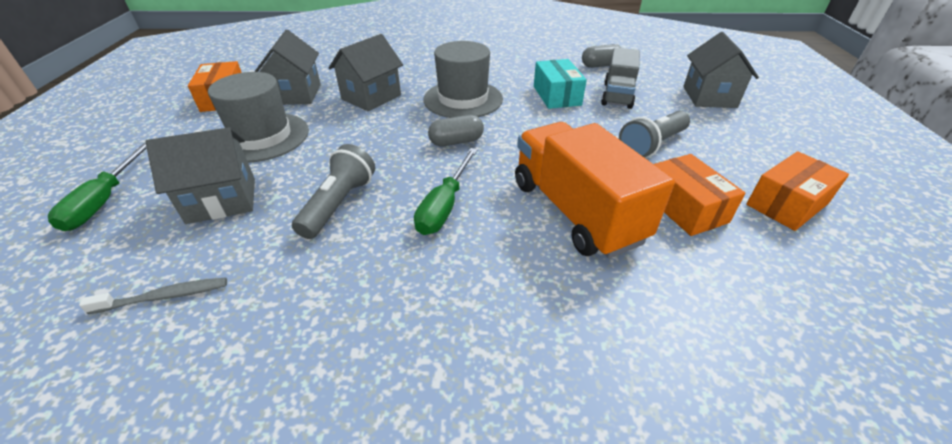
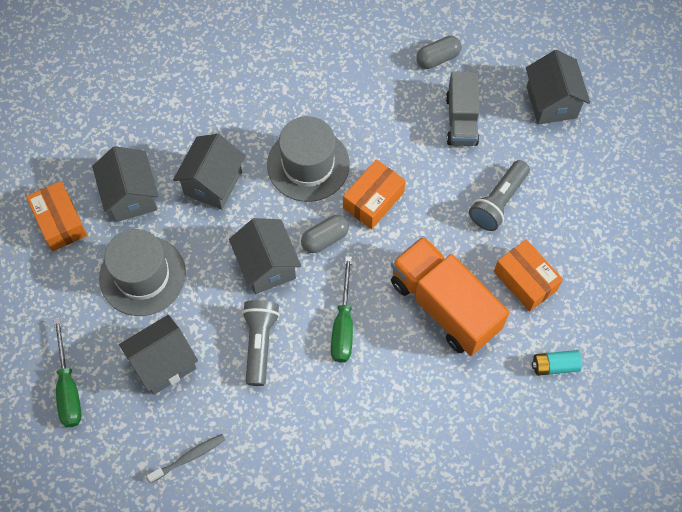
camera: 15 degrees left, 25 degrees up
turquoise box [534,59,587,109] -> none
orange box [746,151,849,231] -> orange box moved to [343,159,406,229]
none -> grey house [229,218,301,294]
none -> turquoise battery [532,350,582,376]

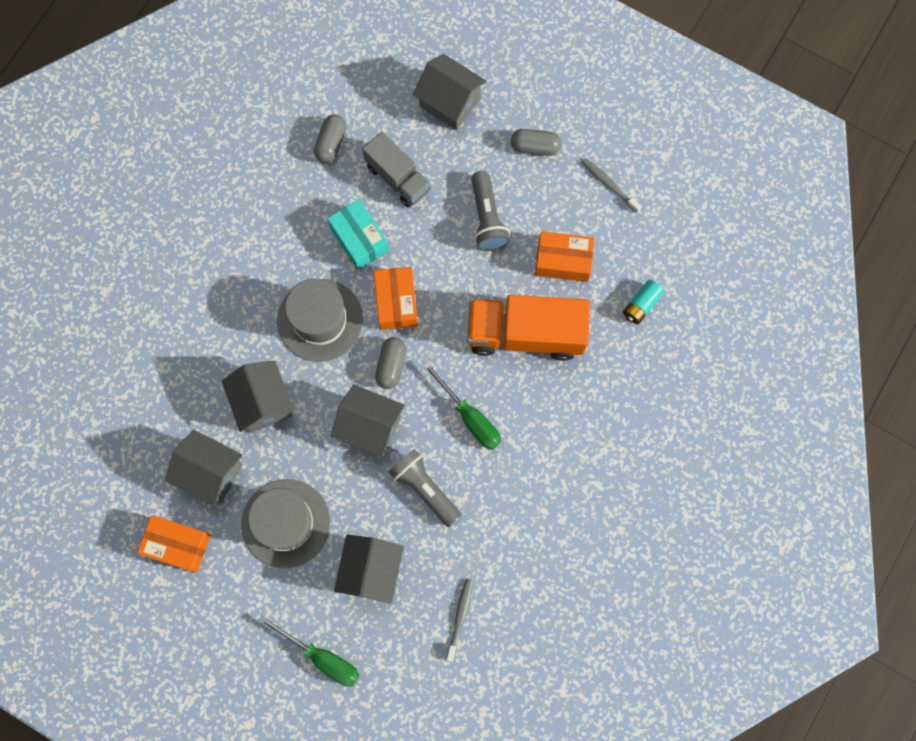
camera: 45 degrees left, 10 degrees up
none -> turquoise box [327,199,389,270]
none -> grey capsule [511,129,561,156]
none -> grey toothbrush [581,158,642,213]

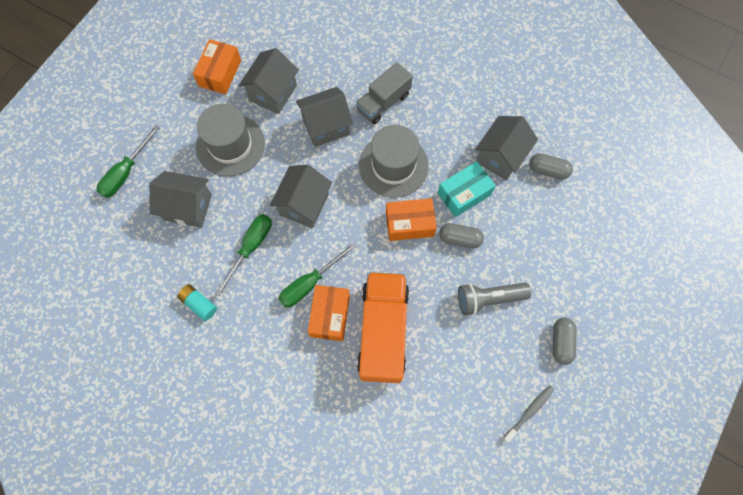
camera: 90 degrees right, 5 degrees down
grey truck [362,132,431,208] -> grey truck moved to [356,62,413,124]
grey capsule [375,337,406,389] -> grey capsule moved to [439,223,484,249]
grey flashlight [388,449,462,527] -> green screwdriver [215,214,272,296]
grey house [413,54,486,130] -> grey house moved to [475,116,538,180]
grey toothbrush [446,578,473,662] -> none
orange box [535,231,595,282] -> orange box moved to [308,285,350,341]
turquoise battery [623,280,664,324] -> turquoise battery moved to [177,284,217,321]

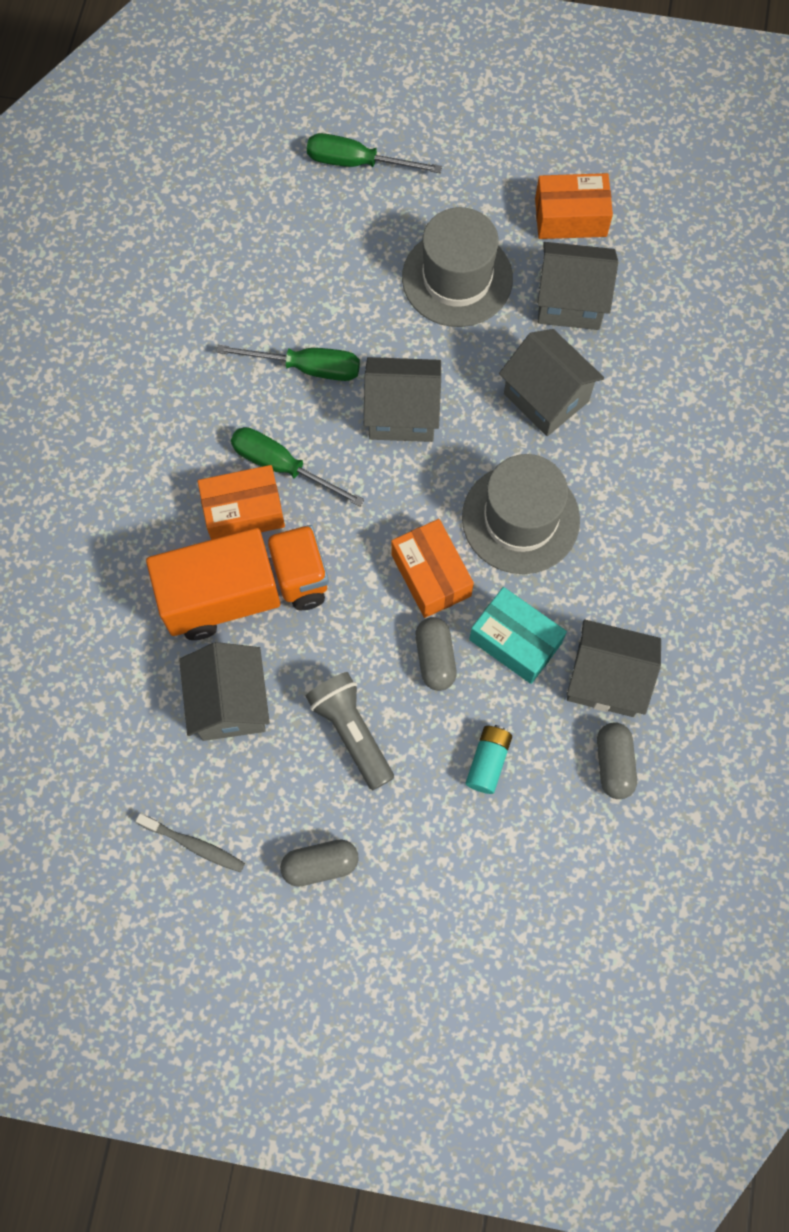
camera: 70 degrees right, 0 degrees up
grey house [149,171,212,228] -> grey house moved to [179,642,270,741]
turquoise battery [177,284,217,321] -> turquoise battery moved to [465,725,512,794]
grey truck [356,62,413,124] -> none

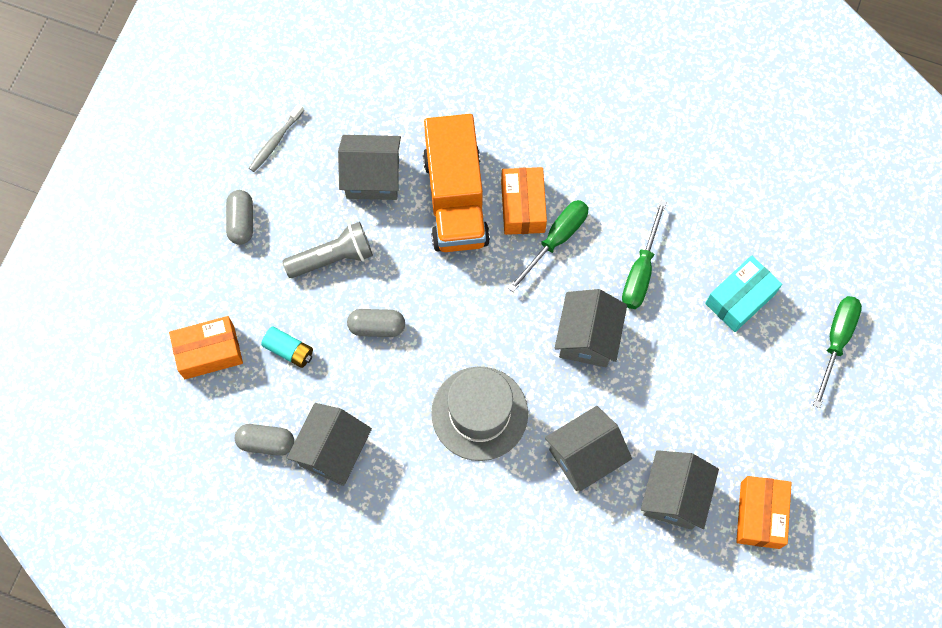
camera: 100 degrees right, 0 degrees up
orange box [391,519,474,618] -> orange box moved to [169,316,243,379]
grey hat [402,207,513,327] -> none
turquoise box [469,587,567,684] -> turquoise box moved to [705,256,782,332]

